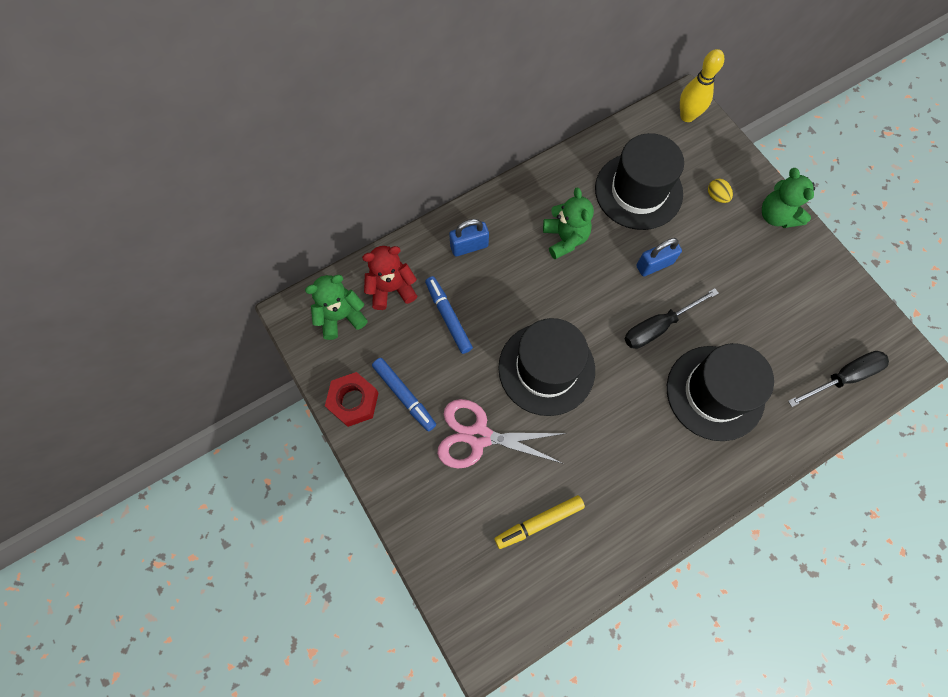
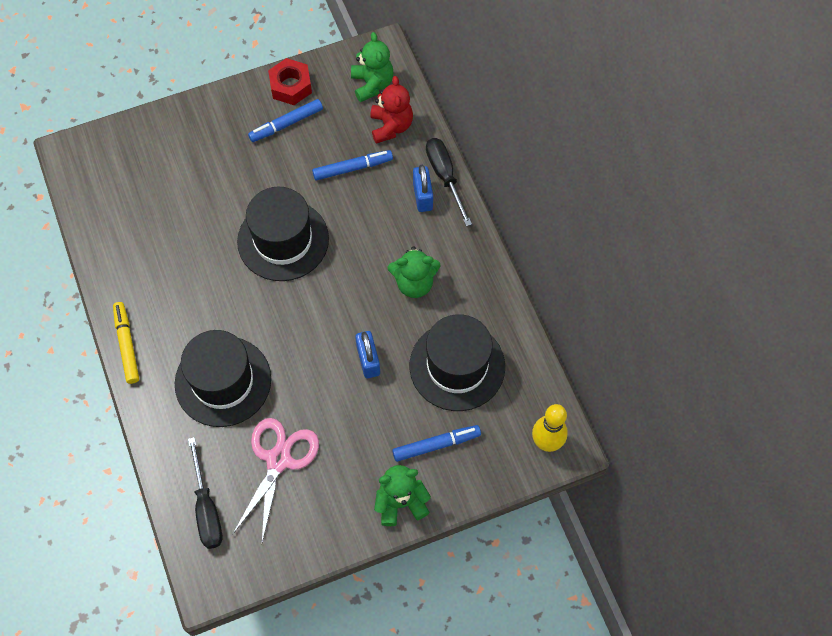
camera: 100 degrees right, 5 degrees down
pink scissors [437,399,567,468] -> pink scissors moved to [232,418,319,542]
yellow marker [494,495,585,549] -> yellow marker moved to [113,302,139,384]
black screwdriver [624,288,719,349] -> black screwdriver moved to [426,138,472,226]
yellow egg [708,179,733,203] -> blue marker [392,425,481,462]

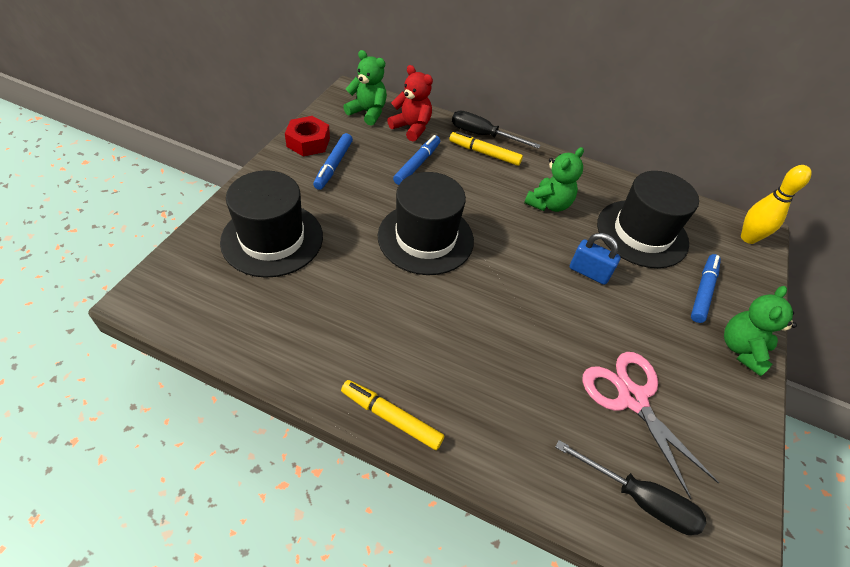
camera: 50 degrees left, 15 degrees down
black hat [175,330,271,427] -> black hat moved to [220,170,323,278]
blue padlock [413,165,433,212] -> yellow marker [449,131,523,166]

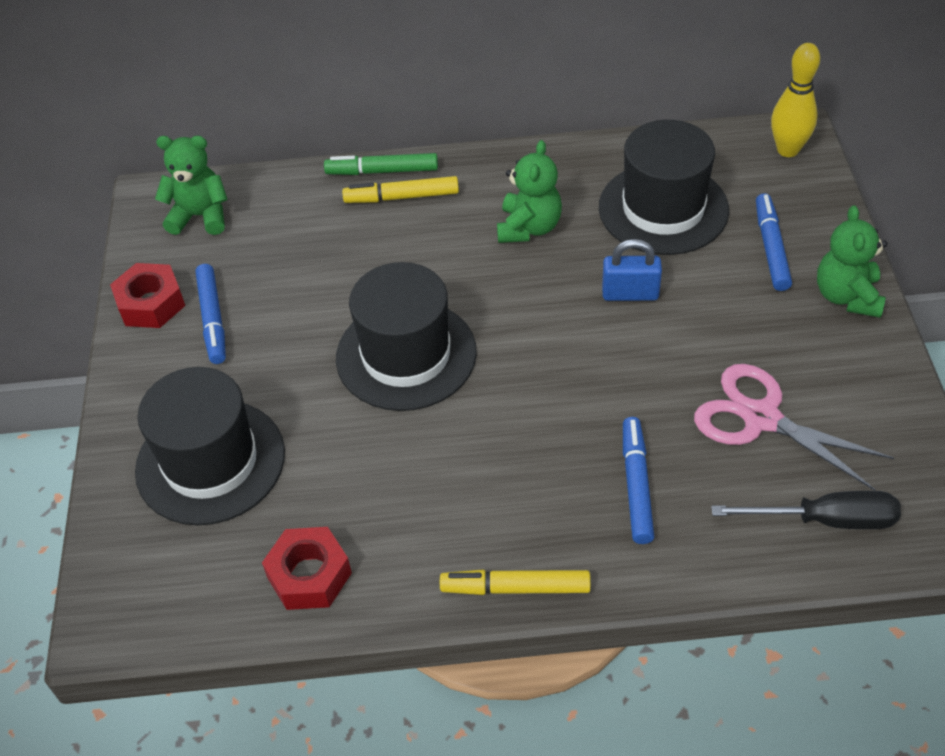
camera: 20 degrees left, 0 degrees up
red teddy bear [387,65,433,141] -> none
blue marker [393,135,440,185] -> blue marker moved to [623,417,654,544]
black screwdriver [452,111,541,149] -> green marker [324,153,438,175]
none -> red nut [262,527,352,610]

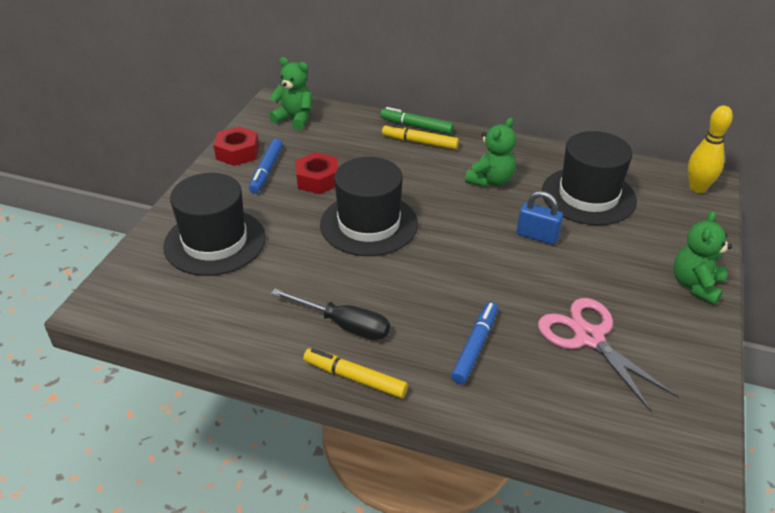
camera: 20 degrees right, 10 degrees down
red nut [262,527,352,610] -> red nut moved to [295,152,339,194]
black screwdriver [711,491,901,529] -> black screwdriver moved to [271,289,390,340]
blue marker [756,193,792,291] -> none

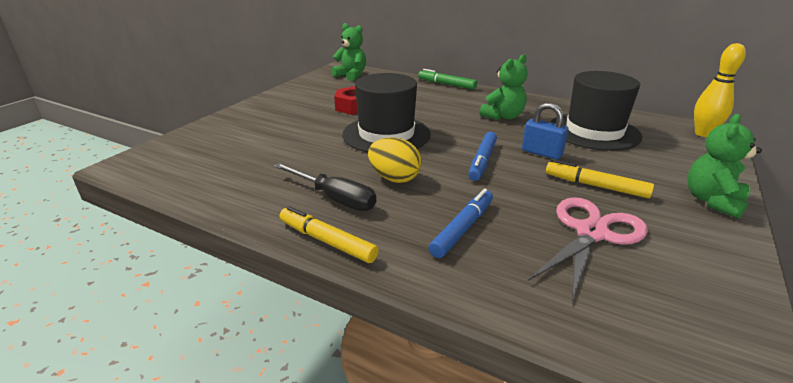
camera: 10 degrees right, 10 degrees down
black hat [163,173,266,276] -> none
red nut [214,126,259,166] -> none
blue marker [249,139,283,193] -> blue marker moved to [468,132,497,181]
yellow marker [382,124,459,150] -> yellow marker moved to [546,160,654,198]
pink scissors [538,298,678,412] -> pink scissors turned 60 degrees clockwise [528,197,648,302]
none -> yellow egg [368,137,422,183]

